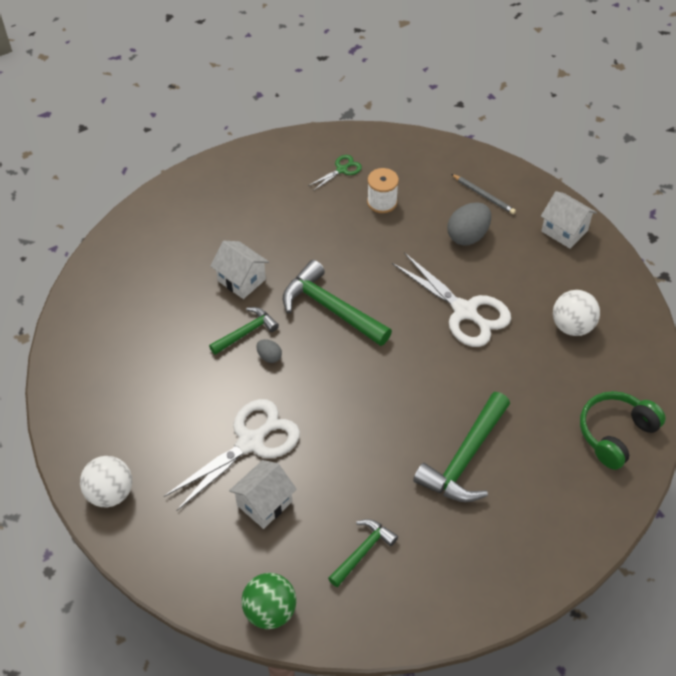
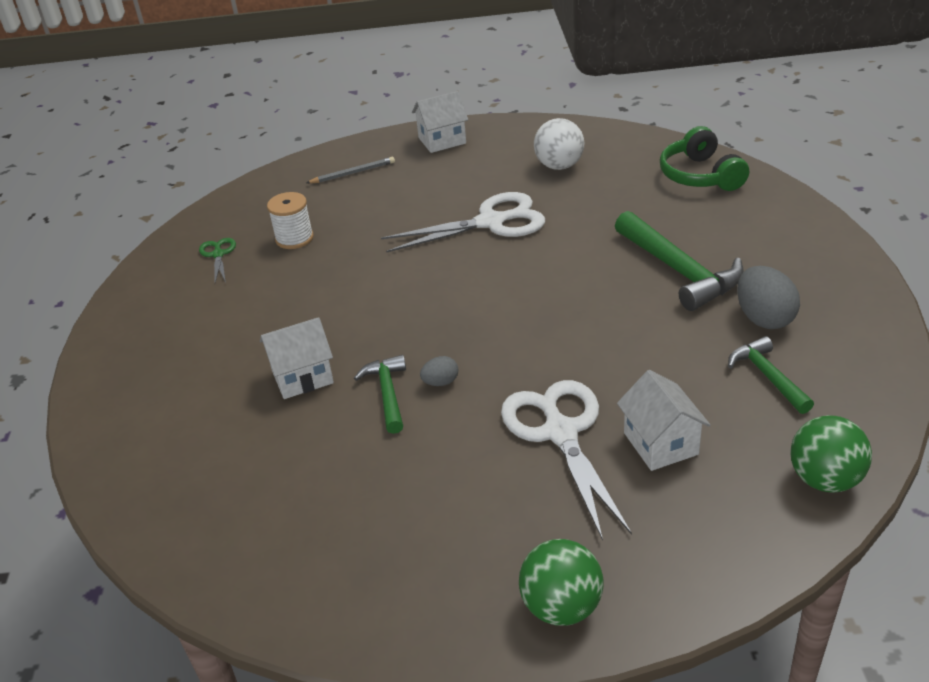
camera: 60 degrees left, 15 degrees down
white ball [80,456,132,507] -> green ball [519,539,604,626]
green hammer [283,260,392,346] -> none
grey egg [447,202,491,245] -> grey egg moved to [737,266,800,329]

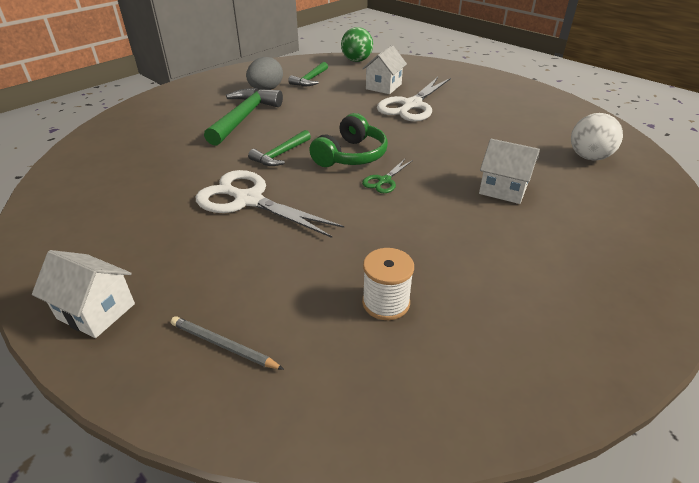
camera: 135 degrees left, 0 degrees up
green scissors [199,238,236,283] -> green scissors moved to [362,159,413,193]
green hammer [354,355,406,434] -> green hammer moved to [248,130,311,166]
grey egg [420,356,458,386] -> none
green ball [519,539,604,626] -> none
white ball [534,118,584,170] -> white ball moved to [571,113,623,160]
green headphones [660,126,749,191] -> green headphones moved to [309,113,388,167]

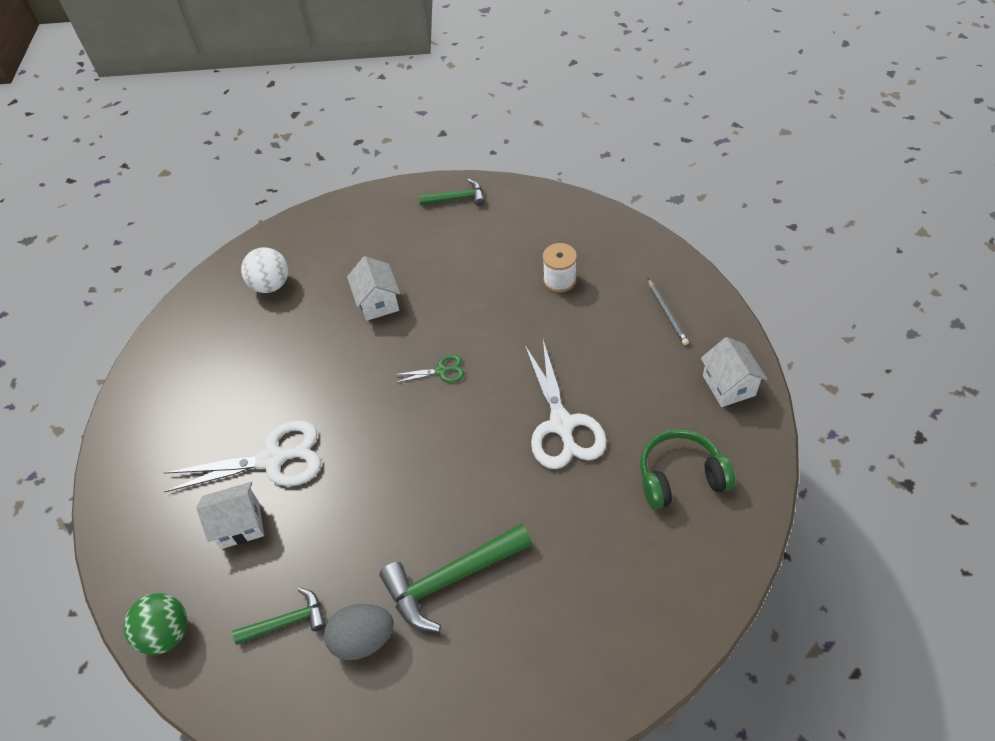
camera: 130 degrees left, 15 degrees up
green hammer [248,130,311,166] -> green hammer moved to [419,179,485,206]
green headphones [309,113,388,167] -> green headphones moved to [640,429,735,509]

